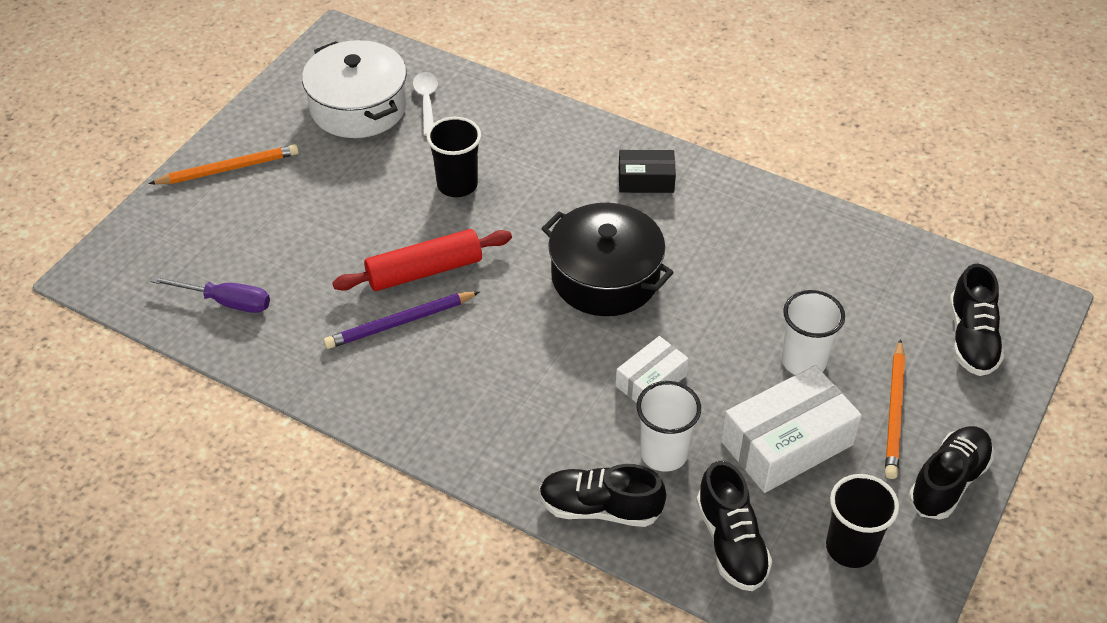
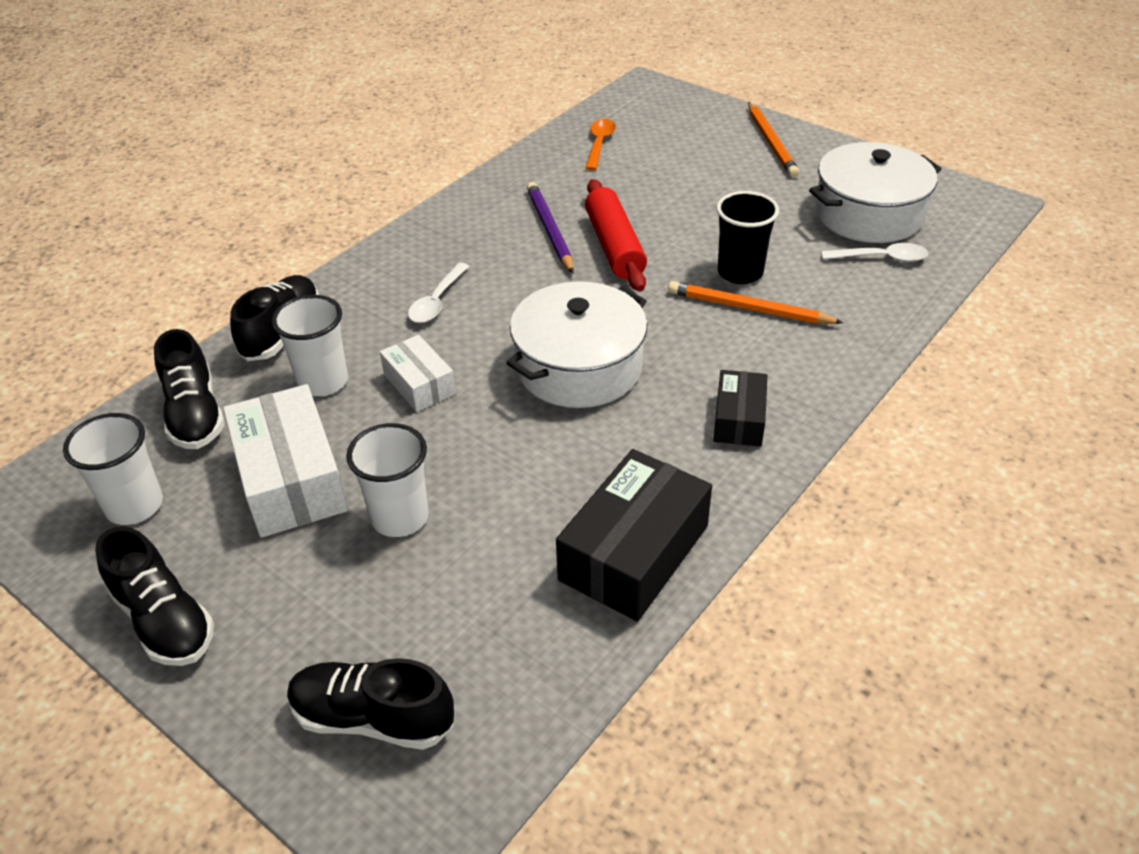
camera: 100 degrees right, 5 degrees down
purple screwdriver [150,276,270,313] -> orange spoon [585,119,616,170]
black pot [542,203,674,316] -> white pot [506,281,648,408]
black shoe [696,461,772,591] -> black shoe turned 105 degrees counterclockwise [154,329,225,449]
black cup [826,474,899,568] -> white cup [63,413,163,525]
orange pencil [885,339,905,479] -> orange pencil moved to [668,281,844,324]
none -> white spoon [408,263,469,323]
none -> black box [556,449,712,622]

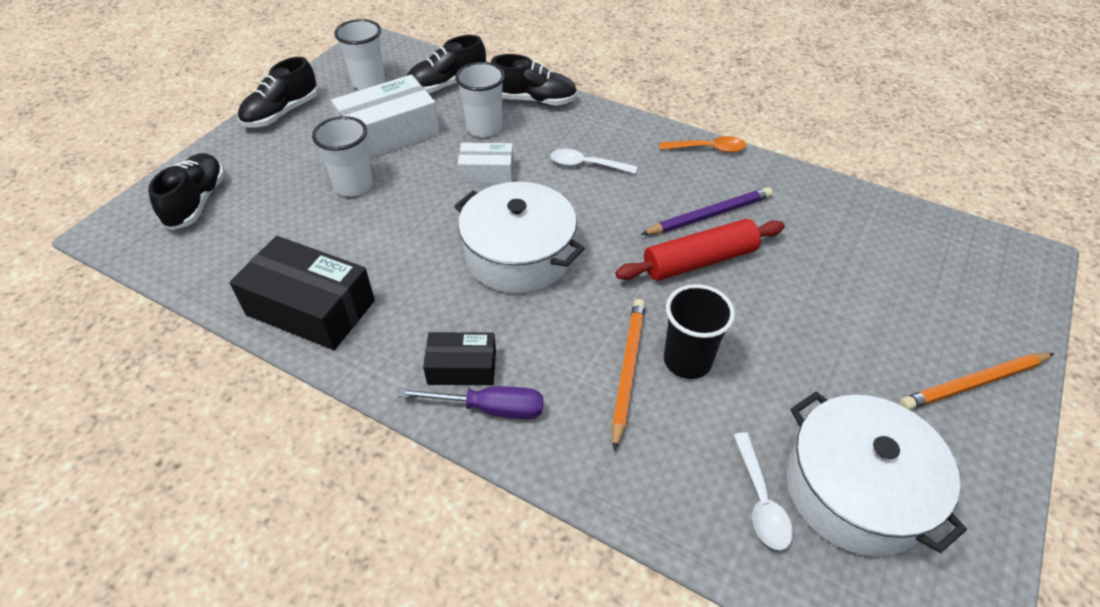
camera: 80 degrees right, 5 degrees up
white box [380,335,456,412] -> white box turned 45 degrees clockwise [458,143,514,183]
orange spoon [585,119,616,170] -> orange spoon moved to [659,136,746,153]
none -> purple screwdriver [398,386,543,419]

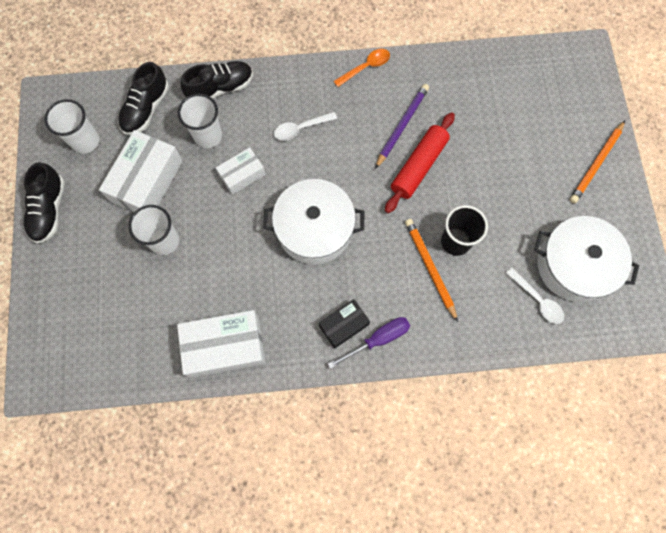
camera: 35 degrees left, 25 degrees up
black shoe [148,153,225,230] -> none
black box [229,236,375,350] -> white box [177,310,266,378]

